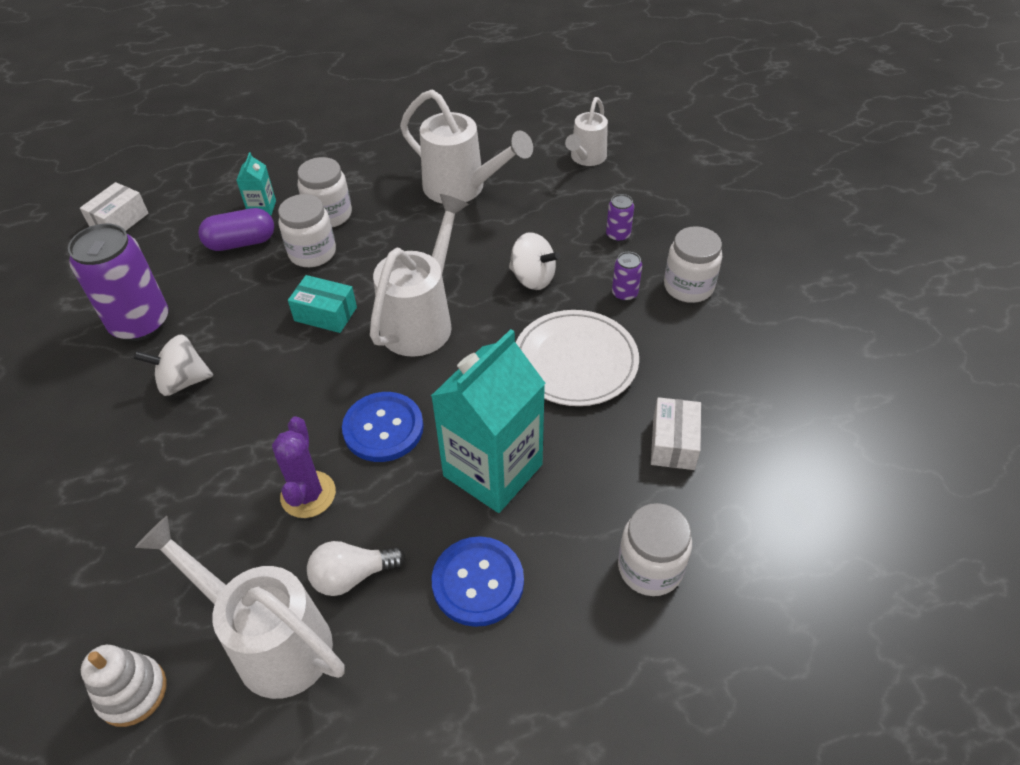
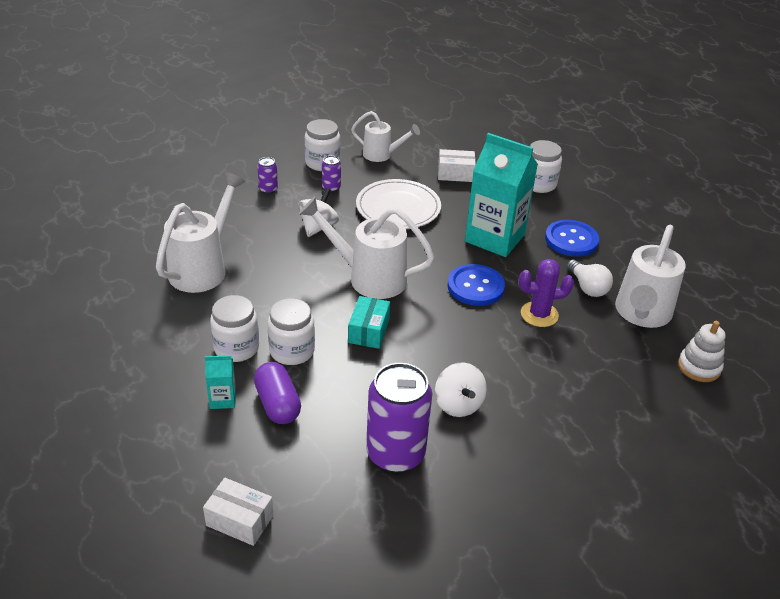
camera: 100 degrees left, 10 degrees down
white watering can [565,97,608,166] -> white watering can moved to [351,111,420,162]

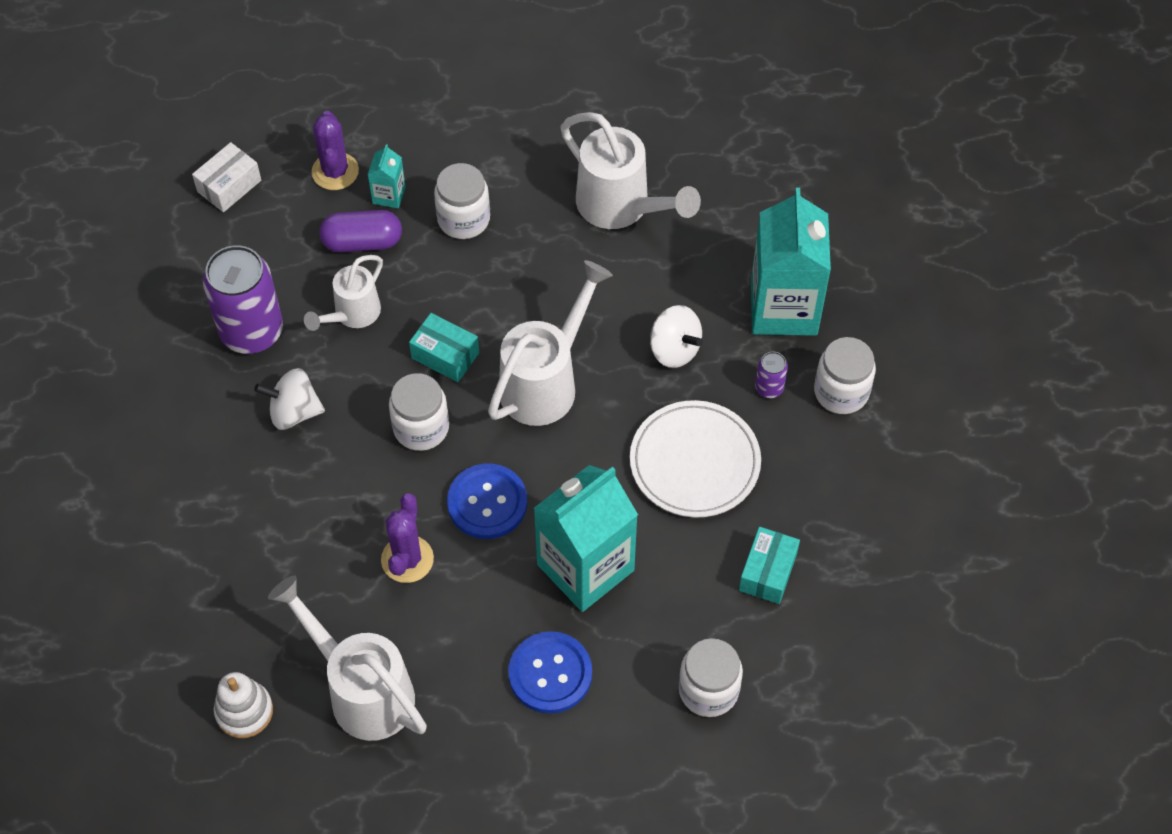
camera: 110 degrees right, 20 degrees up
purple can [257,157,278,194] -> turquoise carton [751,188,831,336]
white jar [268,298,315,365] -> white jar moved to [389,373,449,451]
white watering can [351,111,420,162] -> white watering can moved to [304,255,383,331]
white box [438,149,476,182] -> turquoise box [739,527,800,604]
white light bulb [567,260,613,297] -> none
none -> purple cactus [312,111,359,190]

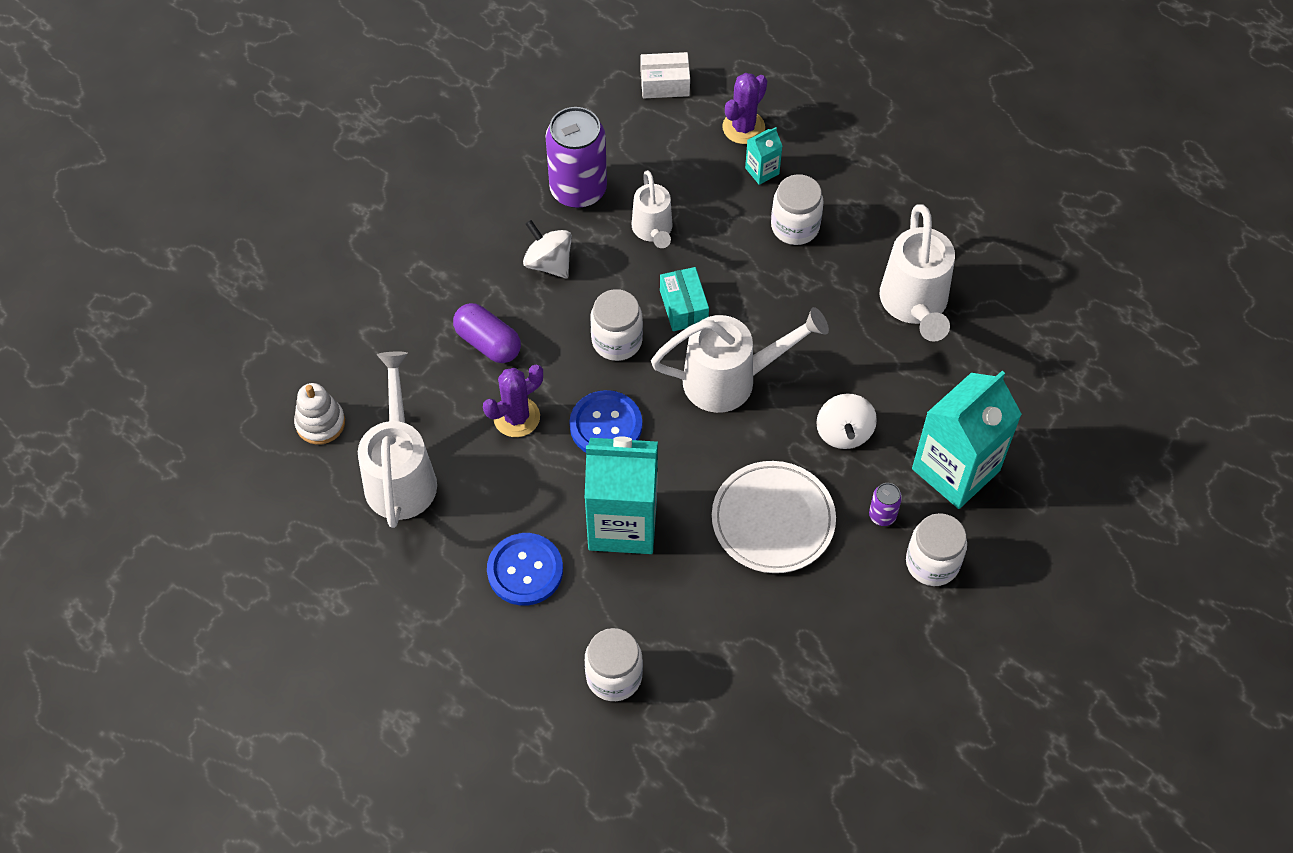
camera: 45 degrees right, 0 degrees up
white watering can [304,255,383,331] -> white watering can turned 90 degrees counterclockwise [632,170,673,248]
purple capsule [319,210,402,252] -> purple capsule moved to [453,303,521,363]
turquoise box [739,527,800,604] -> none

